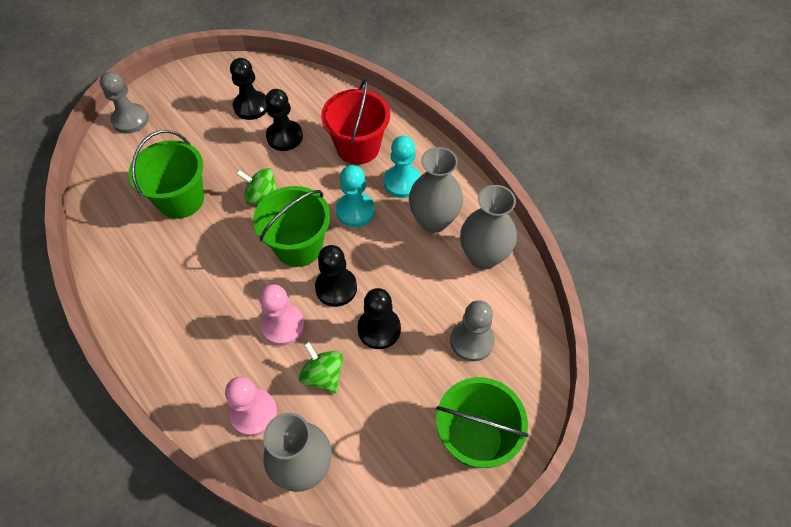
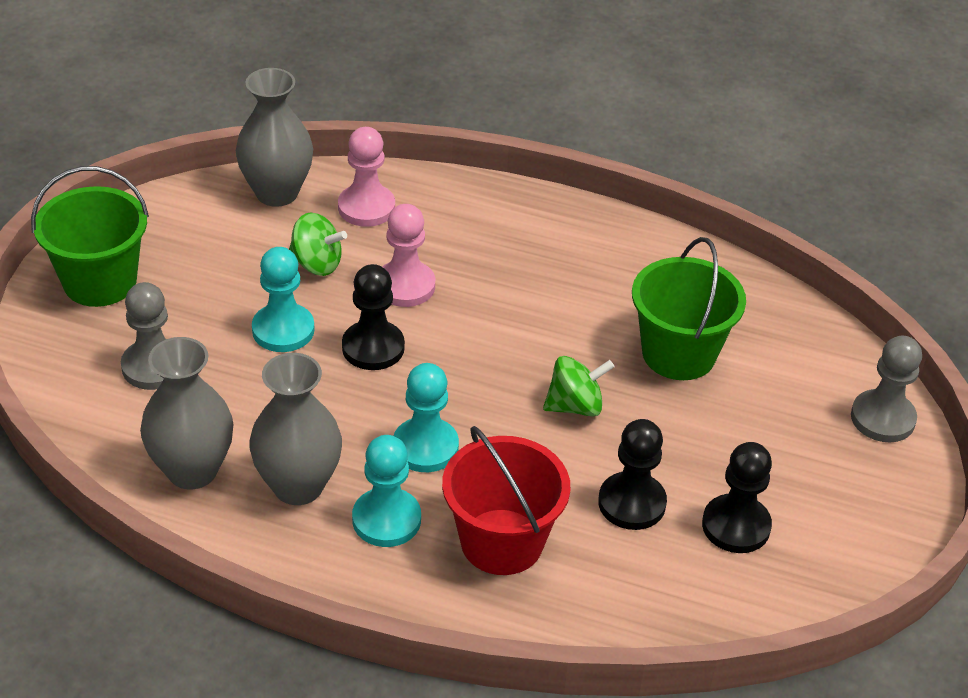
camera: 145 degrees right, 15 degrees down
green bucket [253,186,330,267] -> none
black pawn [357,288,401,349] -> turquoise pawn [252,247,314,352]

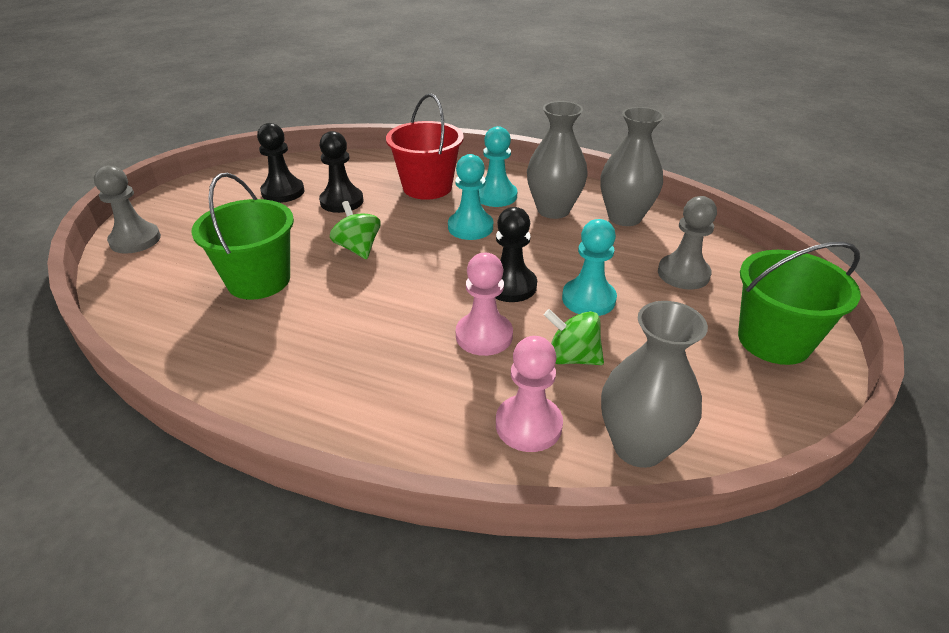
camera: 175 degrees left, 5 degrees down
green spinning top [543,356,615,416] -> green spinning top turned 75 degrees clockwise [330,201,380,259]

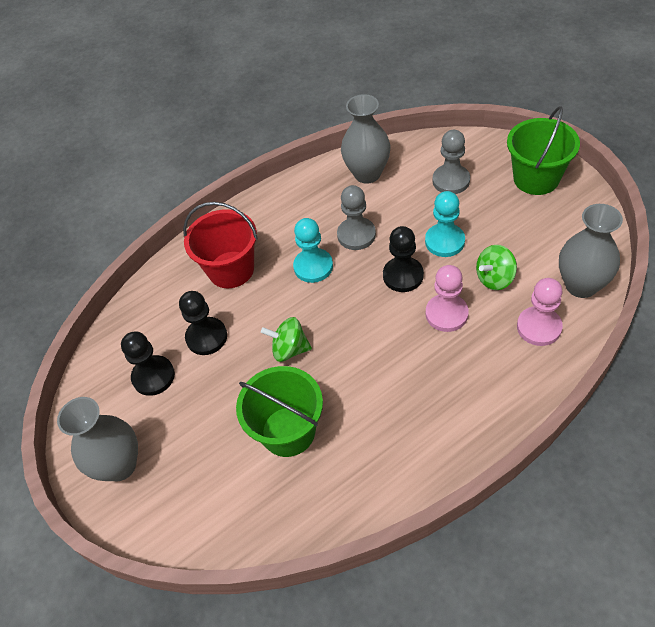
camera: 50 degrees left, 15 degrees up
grey pawn [94,165,161,254] -> grey pawn moved to [337,185,376,250]
turquoise pawn [479,126,517,207] -> none
grey vase [527,101,588,219] -> grey vase moved to [57,397,138,481]

